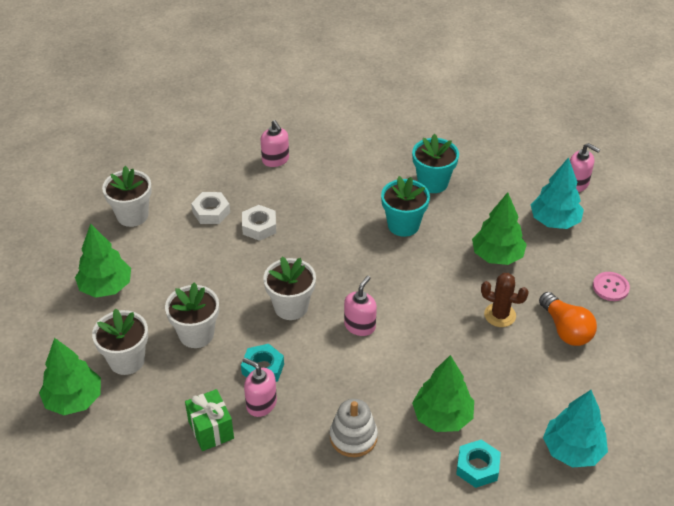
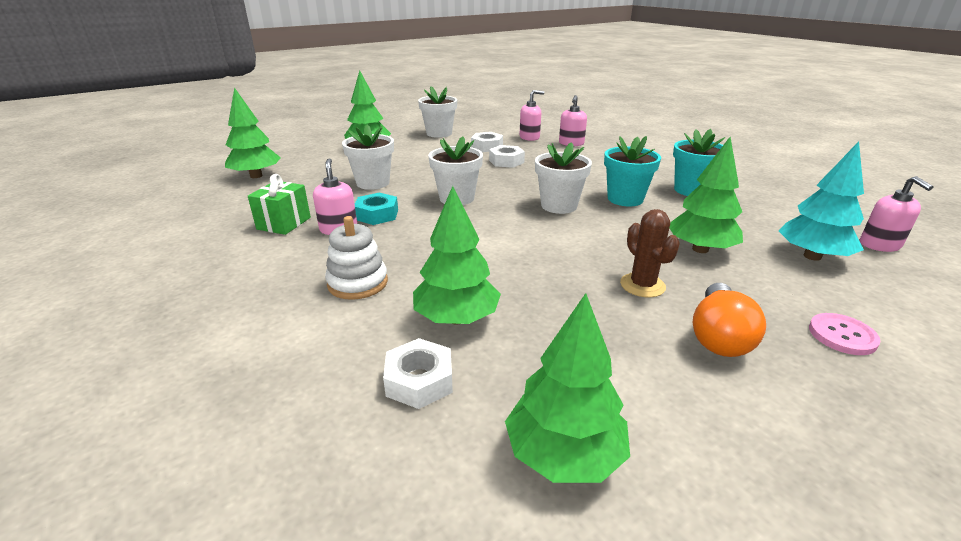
camera: 45 degrees right, 15 degrees down
white flower pot [92,308,148,375] -> white flower pot moved to [535,142,592,214]
pink soap dispenser [344,276,377,336] -> pink soap dispenser moved to [519,90,544,141]
turquoise nut [456,440,501,488] -> white nut [383,338,453,409]
turquoise tree [543,390,608,468] -> green tree [505,293,630,483]

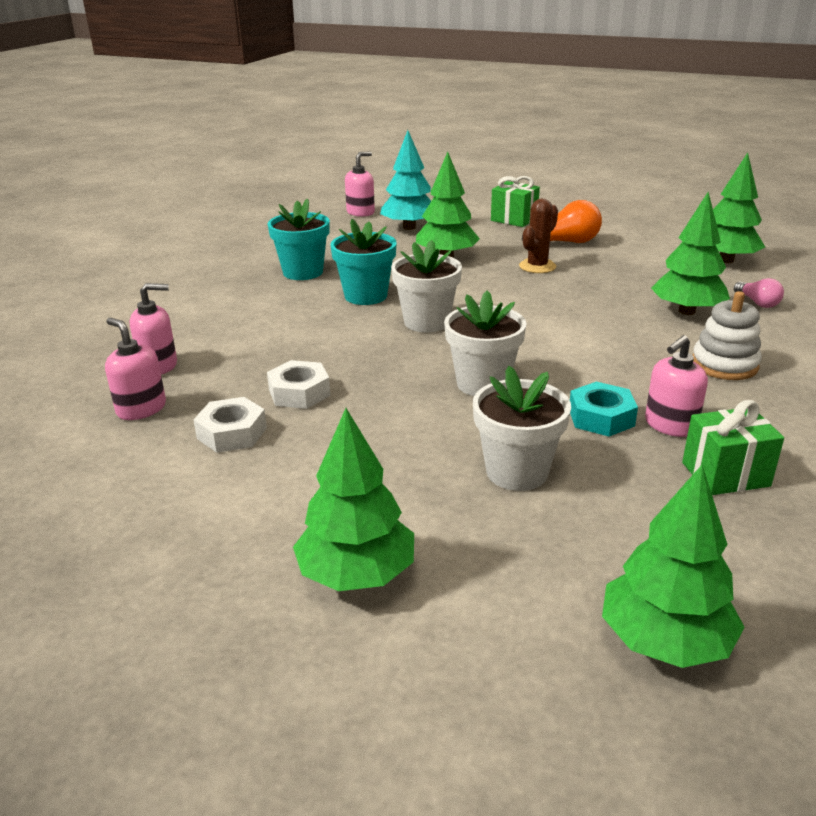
camera: 120 degrees left, 0 degrees up
white nut [383,338,453,409] -> pink light bulb [734,278,784,308]
white flower pot [418,86,457,138] -> none
pink button [809,313,880,355] -> green gift [491,176,540,227]

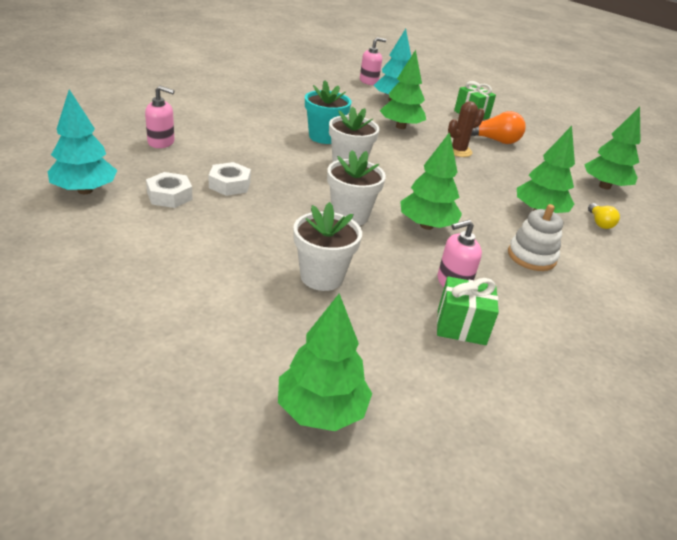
camera: 15 degrees right, 5 degrees up
pink soap dispenser [105,318,166,420] -> none
turquoise flower pot [268,199,330,280] -> none
green tree [293,408,414,591] -> green tree moved to [400,132,462,230]
turquoise nut [570,382,638,437] -> none
pink light bulb [734,278,784,308] -> yellow light bulb [588,203,620,229]
none -> turquoise tree [48,89,117,194]

